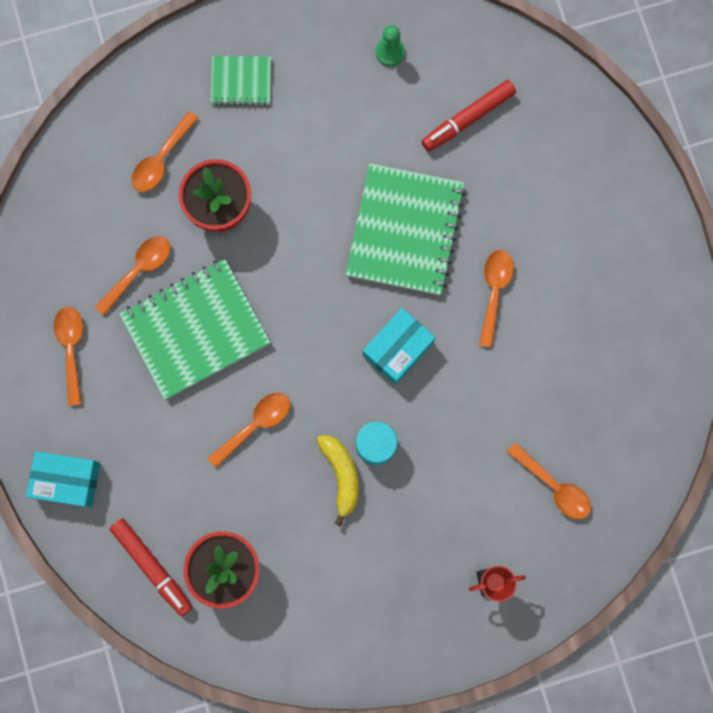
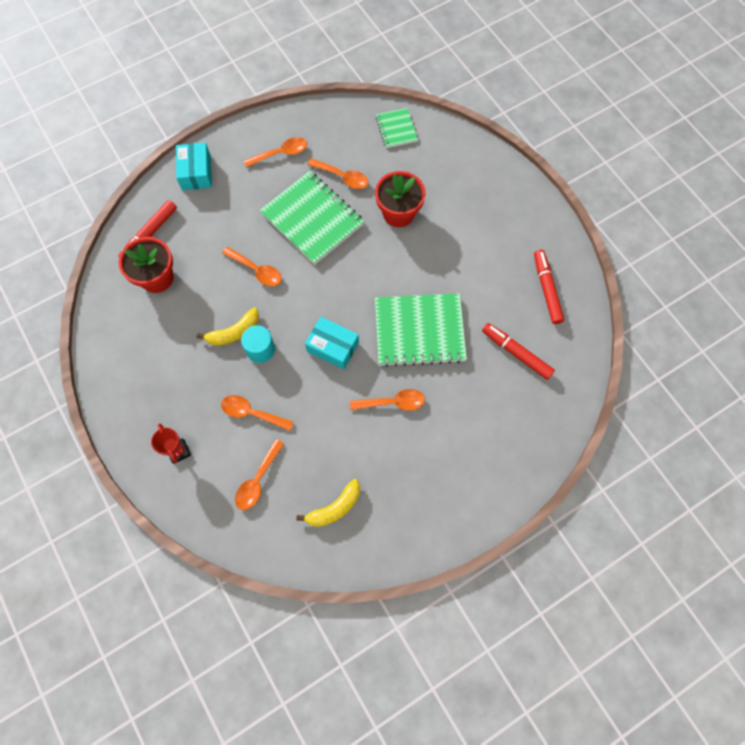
camera: 75 degrees right, 10 degrees down
orange spoon [132,111,199,192] -> orange spoon moved to [221,395,294,431]
green notebook [211,56,271,105] -> green notebook moved to [376,108,418,148]
green pawn [376,25,405,66] -> red marker [534,250,564,324]
none -> yellow banana [296,479,360,527]

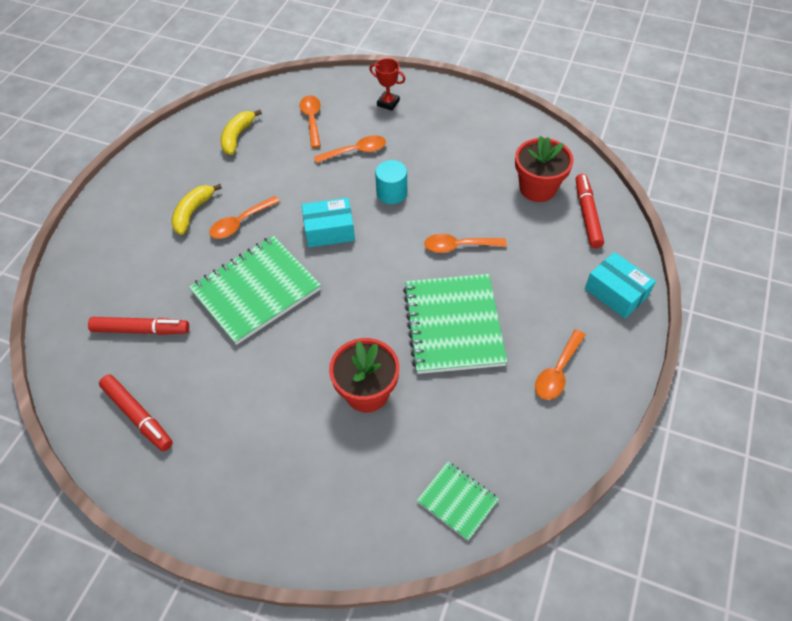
camera: 145 degrees right, 15 degrees down
yellow banana [197,308,259,346] -> yellow banana moved to [171,184,222,235]
green notebook [260,171,364,265] -> green notebook turned 75 degrees clockwise [403,274,507,374]
orange spoon [307,158,369,189] -> none

